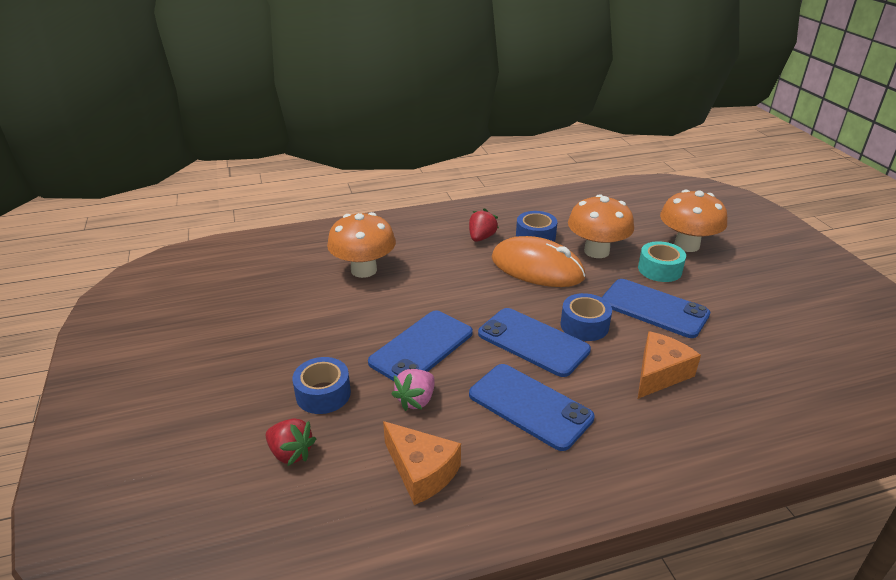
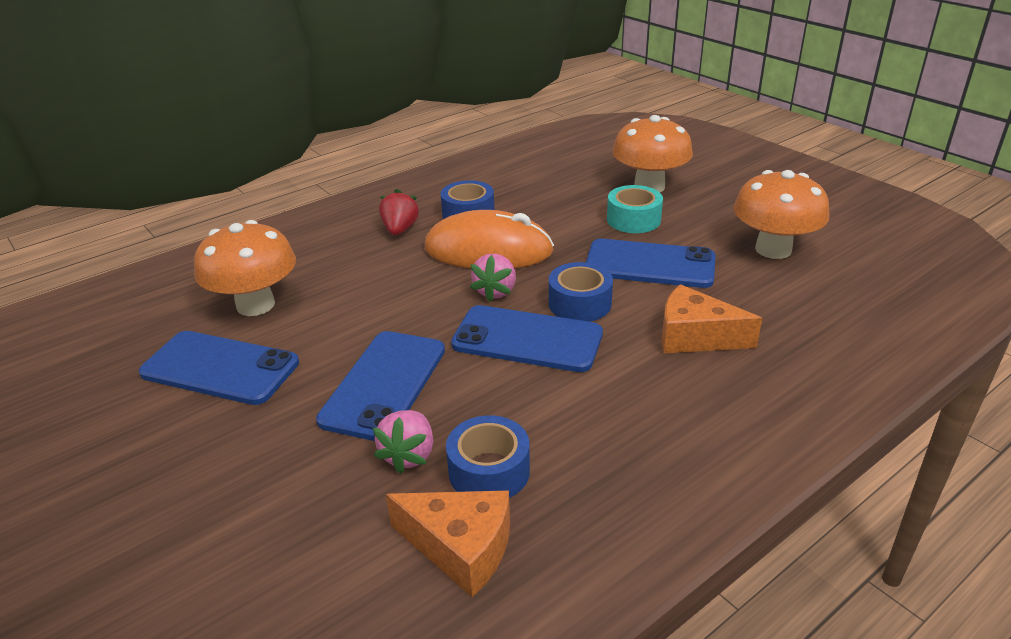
camera: 20 degrees left, 0 degrees up
red strawberry [266,418,316,466] -> none
blue tape [293,357,351,414] -> blue tape moved to [446,415,530,498]
blue phone [469,364,595,451] -> blue phone moved to [139,331,299,405]
orange mushroom [568,194,634,258] -> orange mushroom moved to [733,170,829,259]
orange cheese [638,331,701,399] -> orange cheese turned 90 degrees counterclockwise [662,284,762,353]
none -> pink strawberry [470,254,516,302]

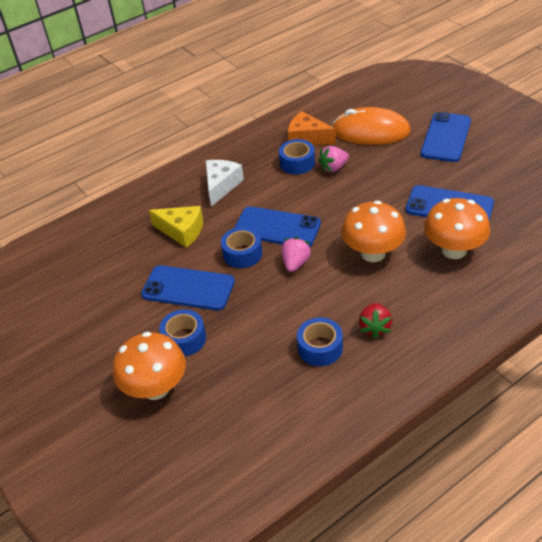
camera: 175 degrees left, 10 degrees up
blue phone [316,331,445,441] -> blue phone moved to [421,112,471,162]
pink strawberry [373,410,433,474] -> pink strawberry turned 135 degrees counterclockwise [318,146,349,172]
orange mouse [425,210,554,268] -> orange mouse moved to [331,107,411,145]
turquoise tape [607,185,663,233] -> blue tape [159,309,206,356]
orange cheese [662,284,762,353] -> yellow cheese [149,206,203,248]
orange mushroom [733,170,829,259] -> orange mushroom moved to [341,201,406,262]
none -> white cheese [206,160,244,207]

